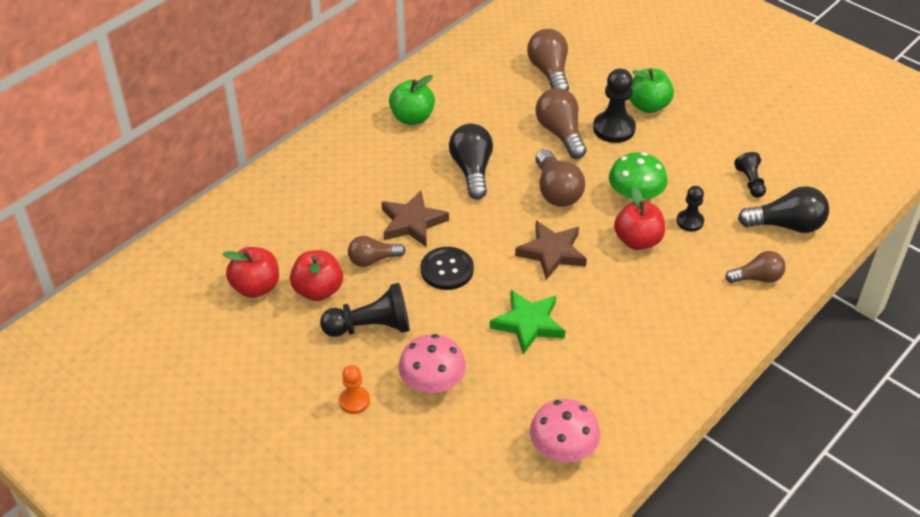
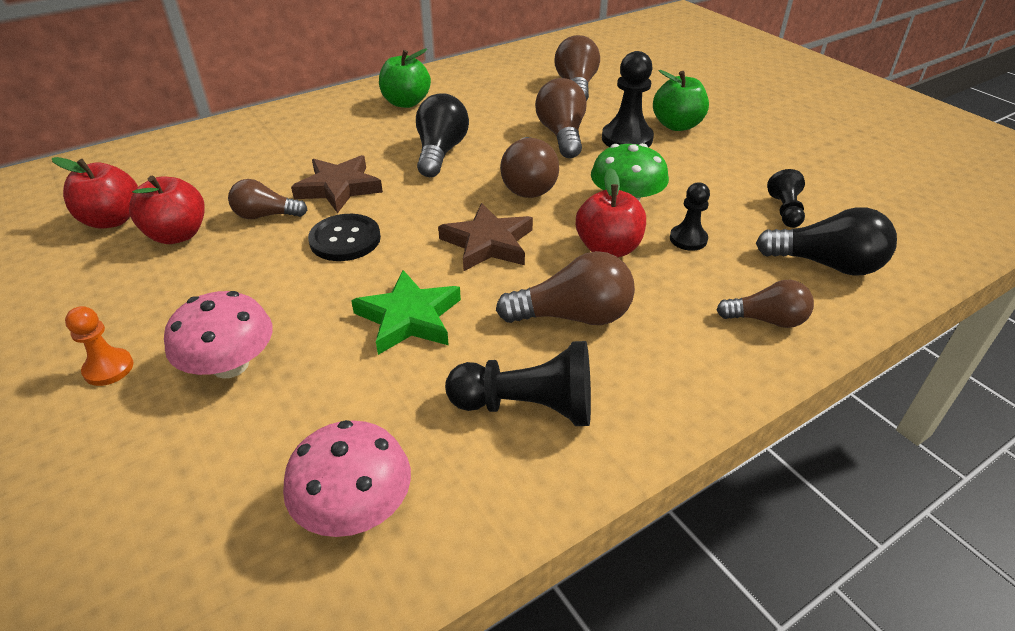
camera: 15 degrees right, 5 degrees down
black pawn [320,283,410,337] -> black pawn moved to [445,341,591,426]
none -> brown light bulb [496,251,635,325]

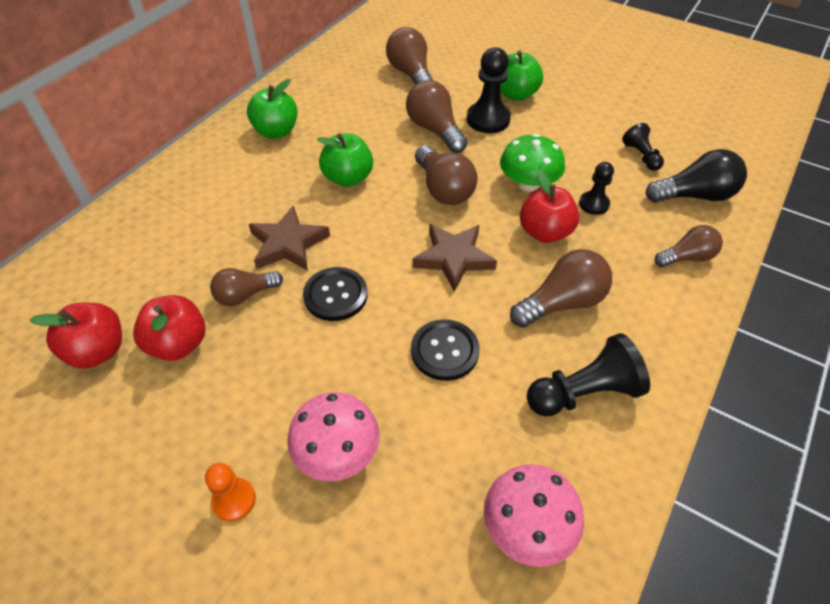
camera: 25 degrees left, 10 degrees up
green star [351,270,461,355] -> black button [411,319,480,381]
black light bulb [416,93,469,177] -> green apple [317,133,373,187]

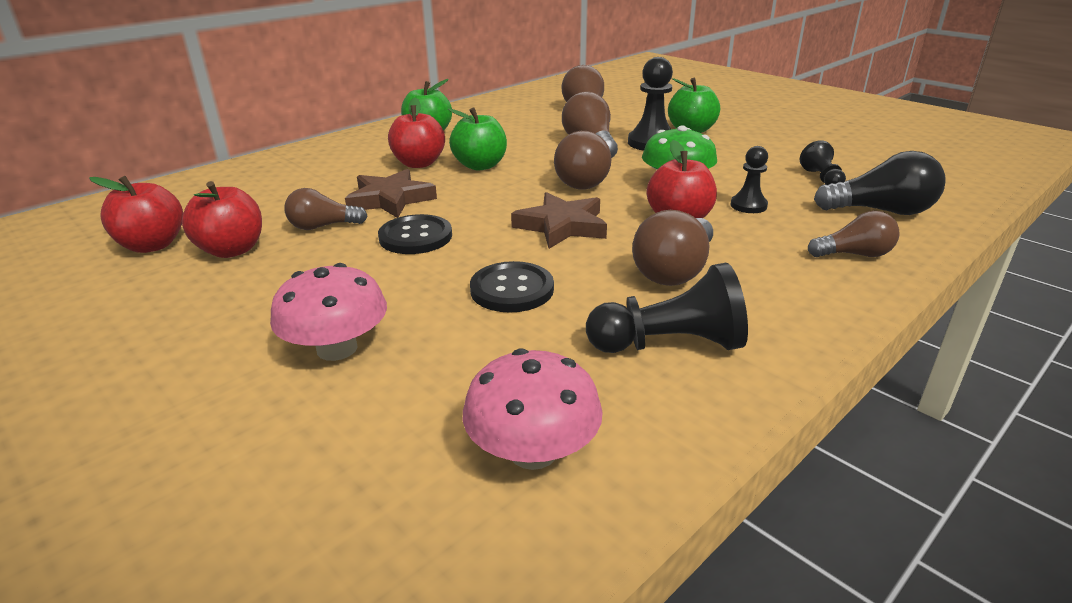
camera: 15 degrees right, 20 degrees down
orange pawn [205,463,256,522] -> none
brown light bulb [510,249,612,327] -> brown light bulb turned 135 degrees clockwise [632,210,713,286]
none -> red apple [388,98,445,168]

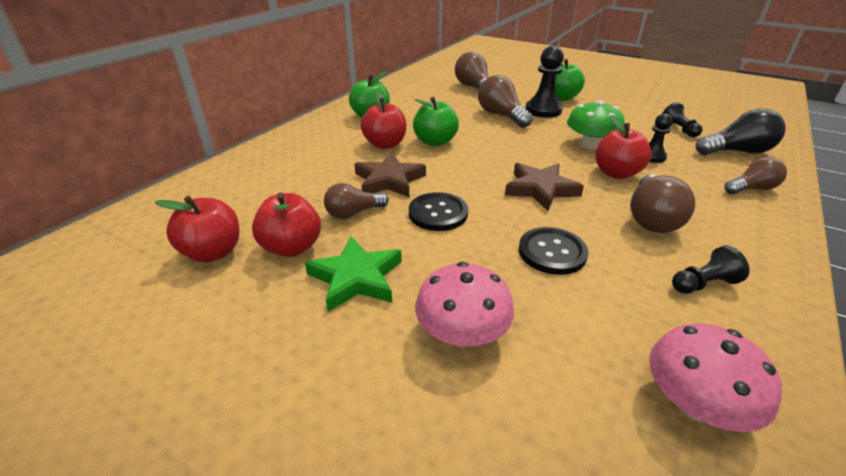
camera: 15 degrees left, 5 degrees up
brown light bulb [554,131,612,190] -> none
black pawn [586,263,748,353] -> black pawn [672,246,750,294], size x0.60
none -> green star [305,236,402,312]

